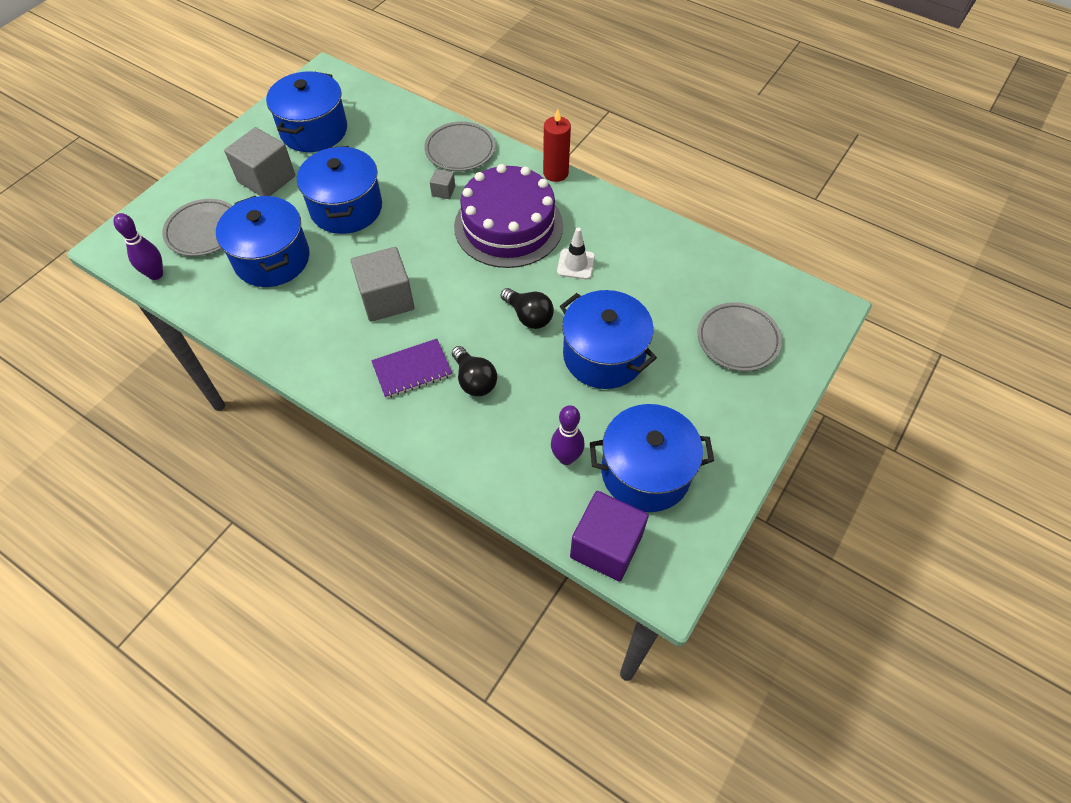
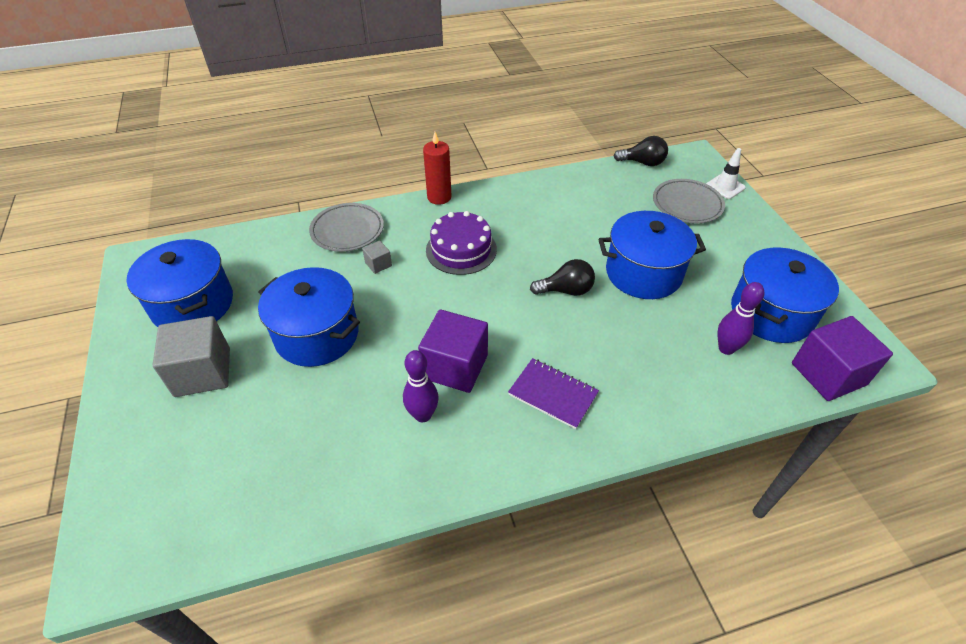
camera: 50 degrees left, 10 degrees down
purple bowling pin [113,213,163,280] -> purple bowling pin moved to [403,350,439,422]
grey plate [162,199,232,256] -> none
blue pot [216,196,310,287] -> none
grey cube [351,247,415,322] -> purple cube [418,309,488,393]
purple notebook [371,339,452,398] -> purple notebook turned 75 degrees counterclockwise [508,358,599,429]
black light bulb [452,346,497,396] -> black light bulb moved to [614,136,668,166]
purple cake [454,164,563,268] -> purple cake [426,211,497,275], size x0.65
white traffic cone [557,227,595,279] -> white traffic cone moved to [706,148,746,199]

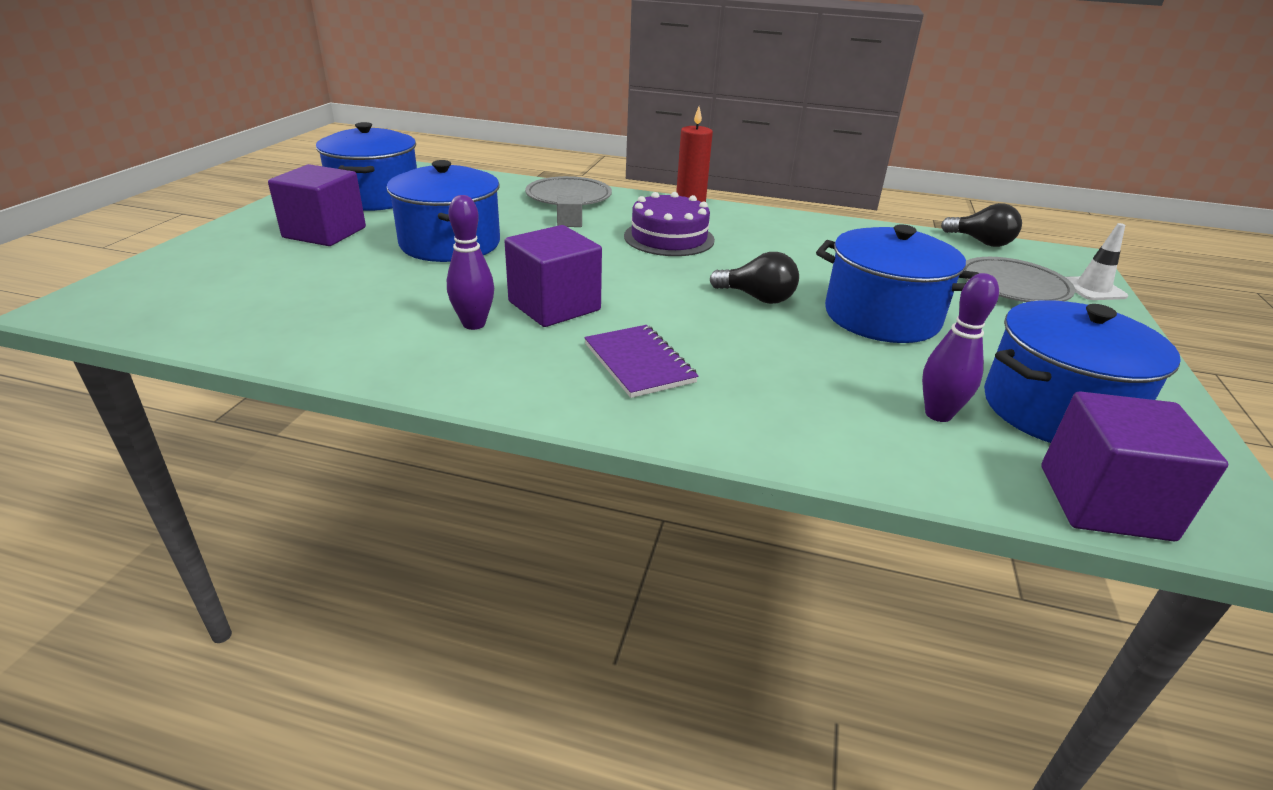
camera: 30 degrees right, 15 degrees down
grey cube [153,316,230,397] -> purple cube [268,164,366,246]

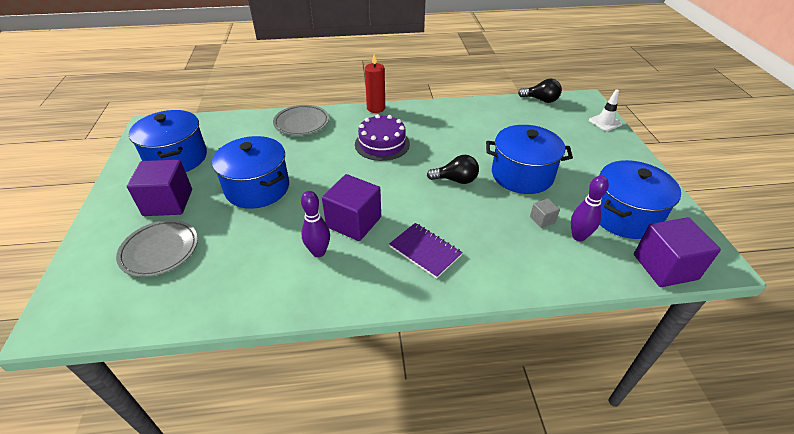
camera: 20 degrees left, 10 degrees up
grey cube [557,195,582,227] -> grey cube moved to [530,198,560,228]
grey plate [964,257,1075,302] -> grey plate moved to [116,220,198,277]

